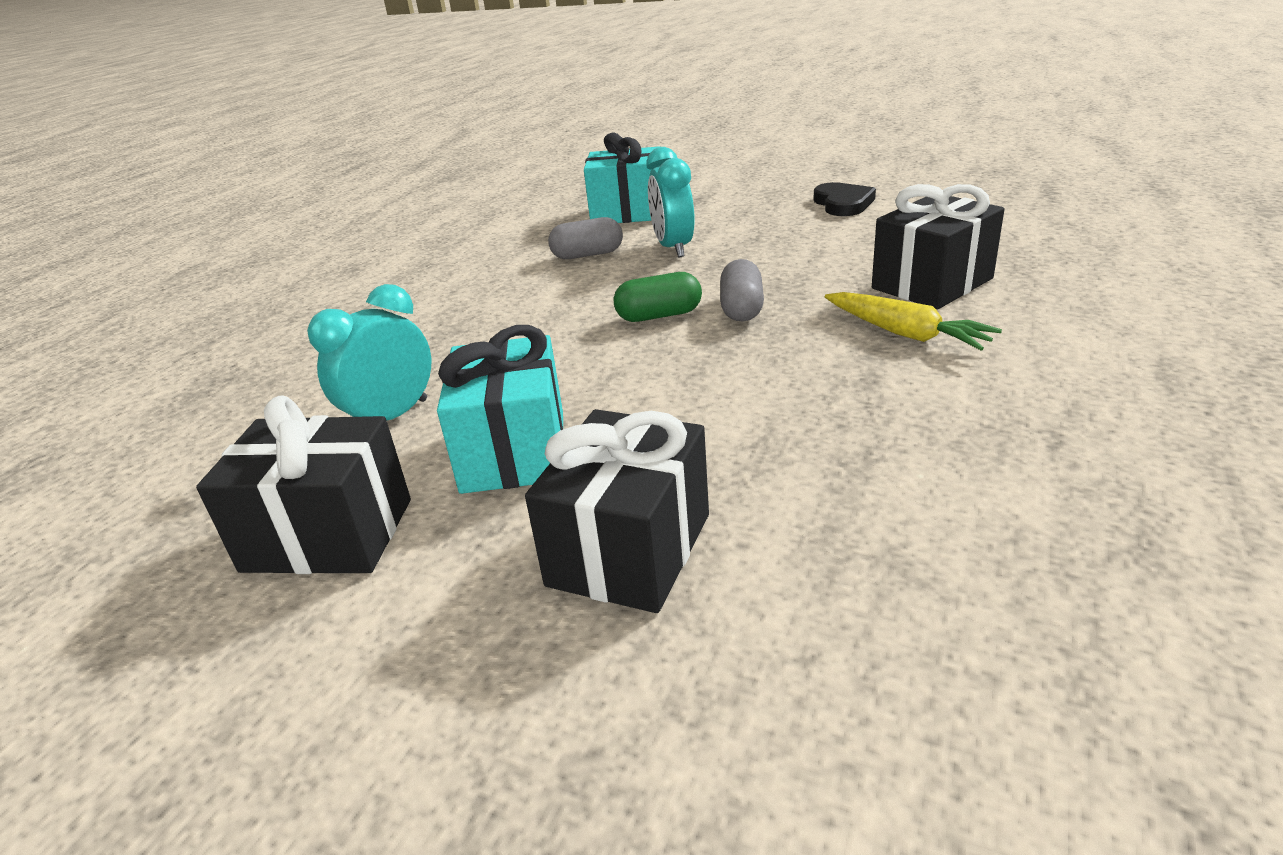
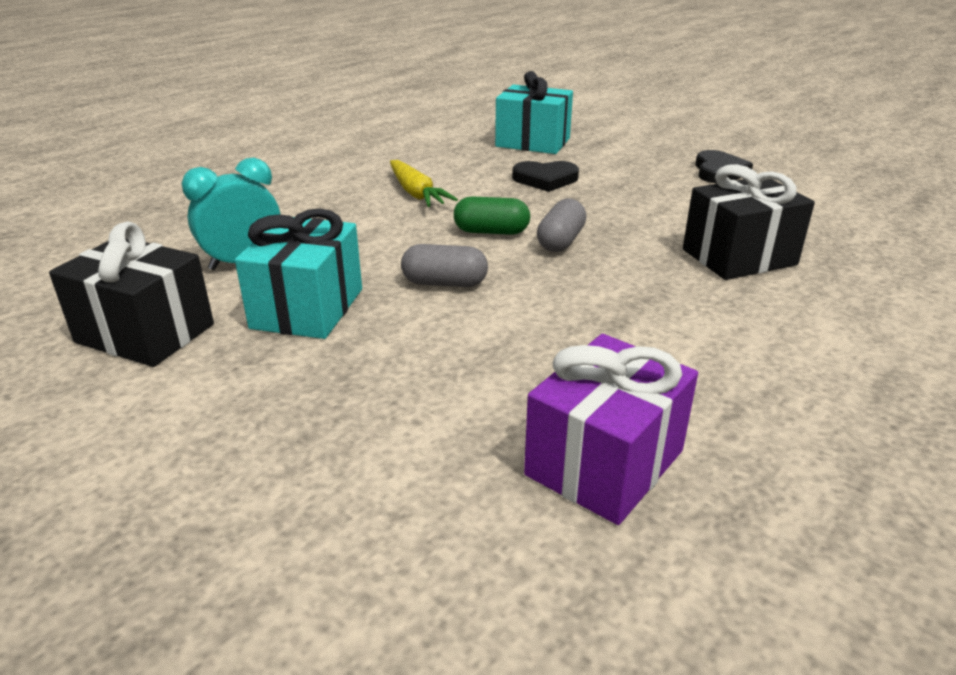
camera: 15 degrees right, 0 degrees up
black gift [525,409,709,613] -> none
grey capsule [548,217,623,259] -> grey capsule moved to [401,244,488,287]
turquoise clock [647,147,695,257] -> black heart [512,161,579,192]
yellow carrot [825,292,1002,351] -> yellow carrot moved to [390,160,458,207]
none -> purple gift [524,334,698,525]

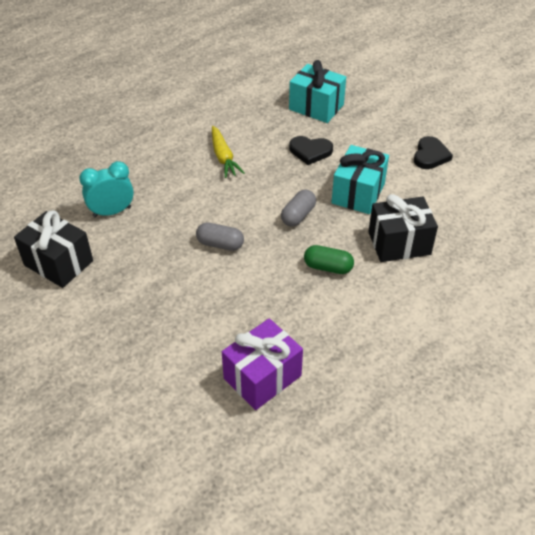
camera: 10 degrees right, 15 degrees up
turquoise gift [235,208,362,339] -> turquoise gift moved to [331,145,389,214]
green capsule [454,196,530,235] -> green capsule moved to [304,245,354,274]

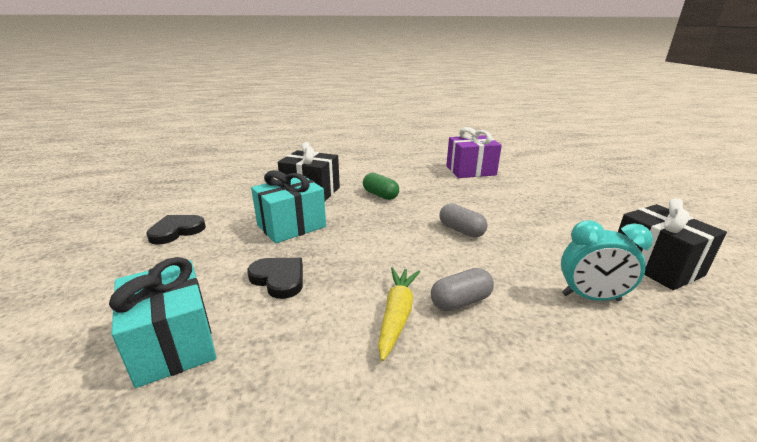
camera: 150 degrees left, 20 degrees down
grey capsule [281,190,316,227] -> grey capsule moved to [431,268,494,311]

